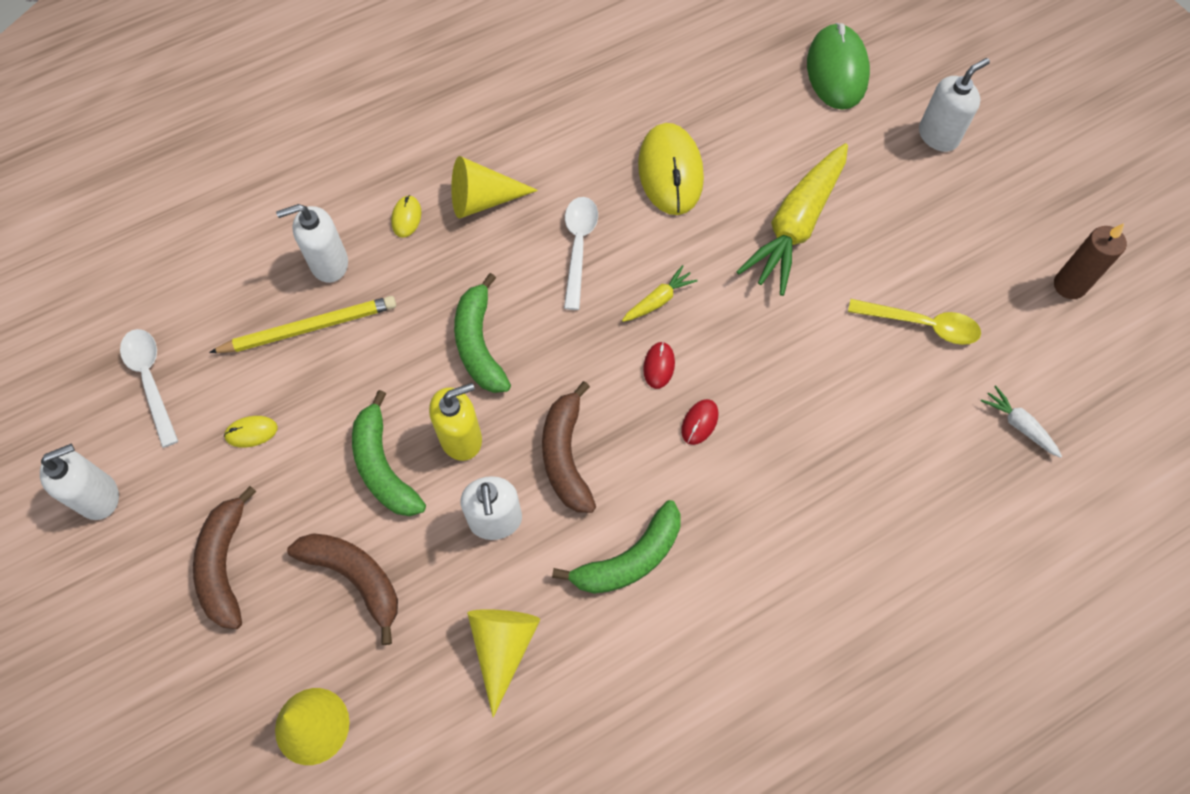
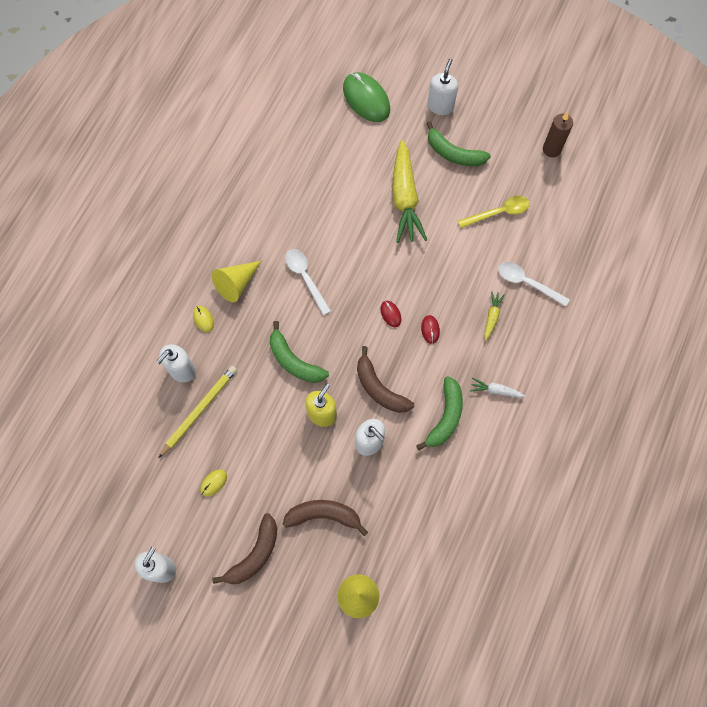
camera: 35 degrees left, 5 degrees up
white spoon [120,329,178,448] -> white spoon moved to [498,262,570,307]
brown banana [193,486,256,629] -> brown banana turned 105 degrees counterclockwise [212,513,277,584]
green banana [352,390,426,516] -> green banana moved to [427,121,491,166]
yellow cone [467,609,541,717] -> none
yellow carrot [622,265,698,322] -> yellow carrot moved to [484,291,505,341]
yellow mouse [638,123,704,215] -> none
white carrot [981,385,1062,458] -> white carrot moved to [470,378,525,398]

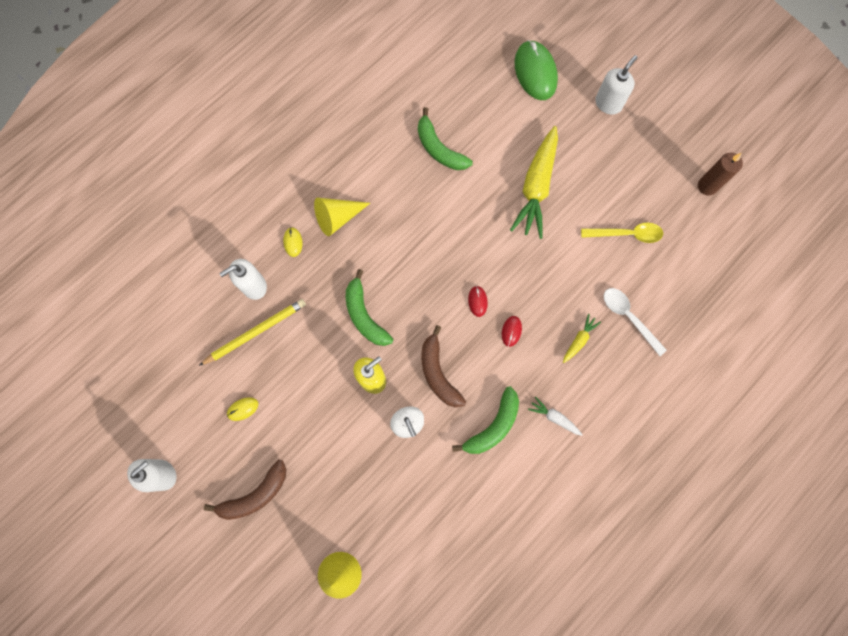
camera: 20 degrees right, 5 degrees up
brown banana [282,500,368,536] -> none
white spoon [285,249,331,315] -> none
green banana [427,121,491,166] -> green banana moved to [418,107,473,170]

